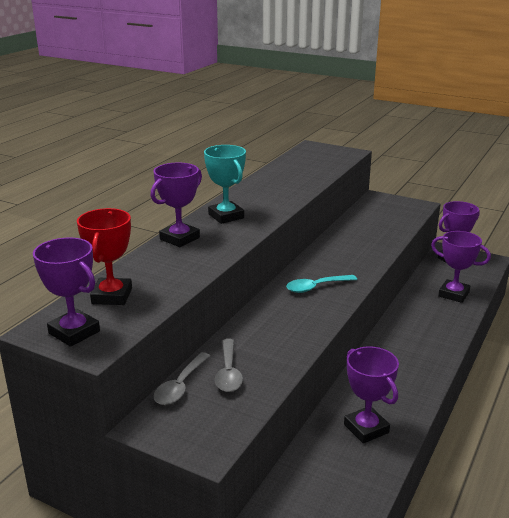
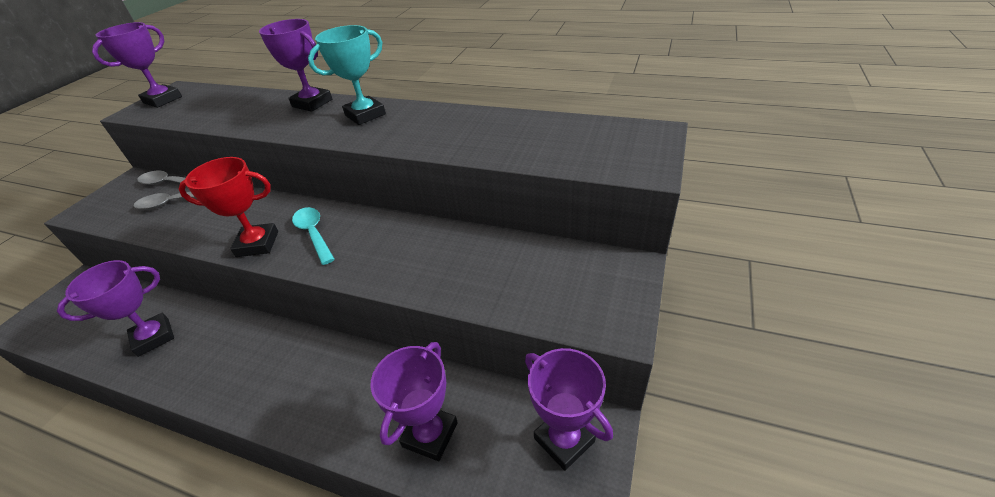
camera: 85 degrees right, 15 degrees up
red trophy [77,208,132,305] -> red trophy moved to [179,157,278,257]

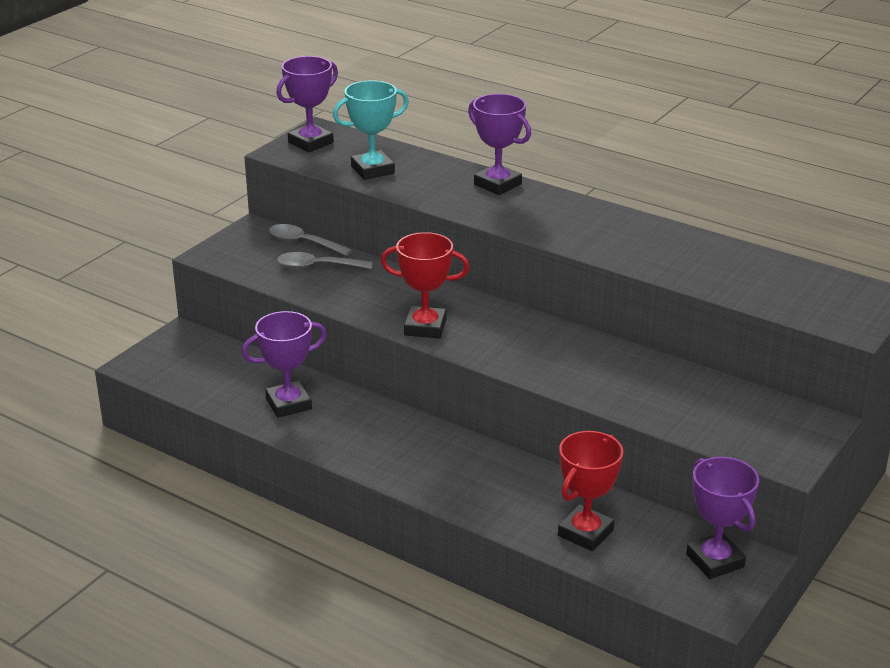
camera: 10 degrees right, 10 degrees down
turquoise spoon [292,207,335,265] -> none
turquoise trophy [308,25,386,125] -> turquoise trophy moved to [333,80,409,180]
purple trophy [371,342,458,461] -> red trophy [558,431,623,551]

